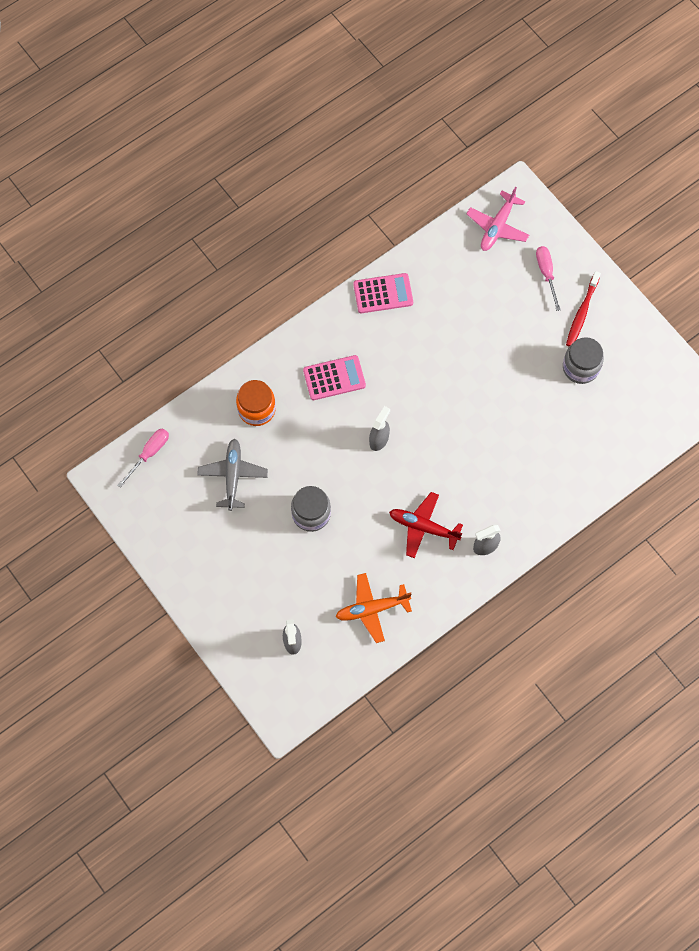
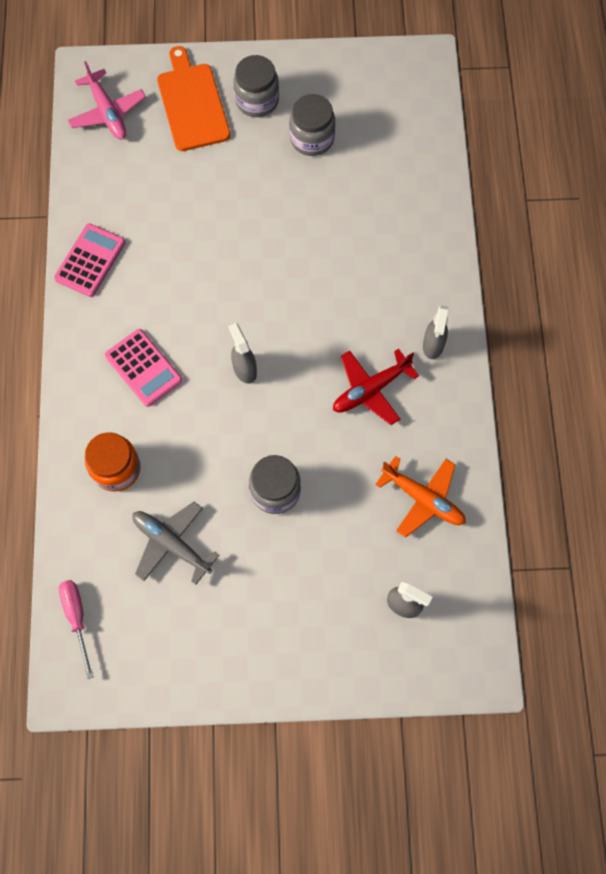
camera: 55 degrees left, 0 degrees up
pink calculator [303,355,366,400] -> pink calculator turned 120 degrees clockwise [105,329,182,407]
orange plane [336,573,412,643] -> orange plane turned 75 degrees counterclockwise [375,456,466,538]
pink screwdriver [536,246,561,311] -> orange cutting board [157,46,230,151]
red toothbrush [566,271,601,346] -> grey jar [233,55,279,117]

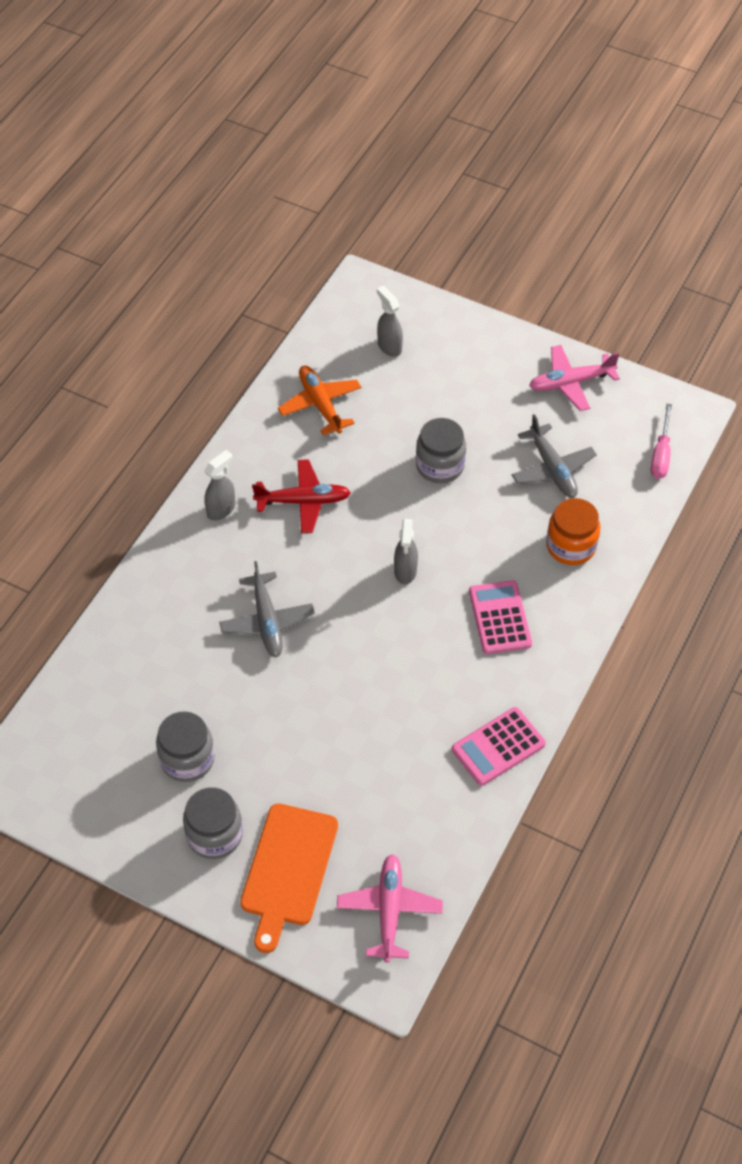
camera: 150 degrees left, 15 degrees down
none -> grey plane [219,561,315,657]
none -> pink plane [529,345,620,411]

